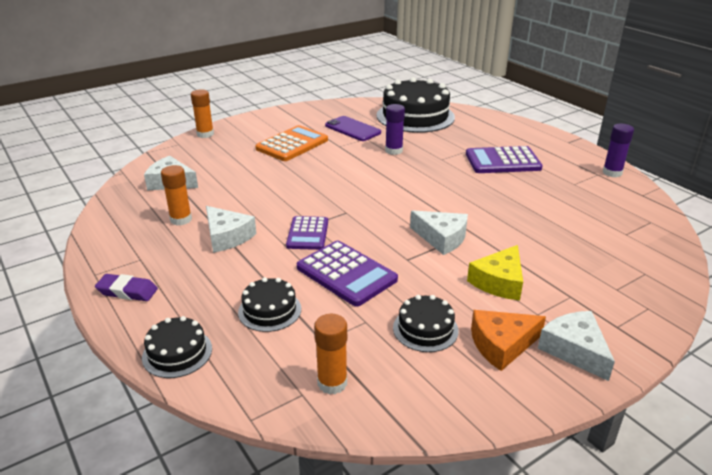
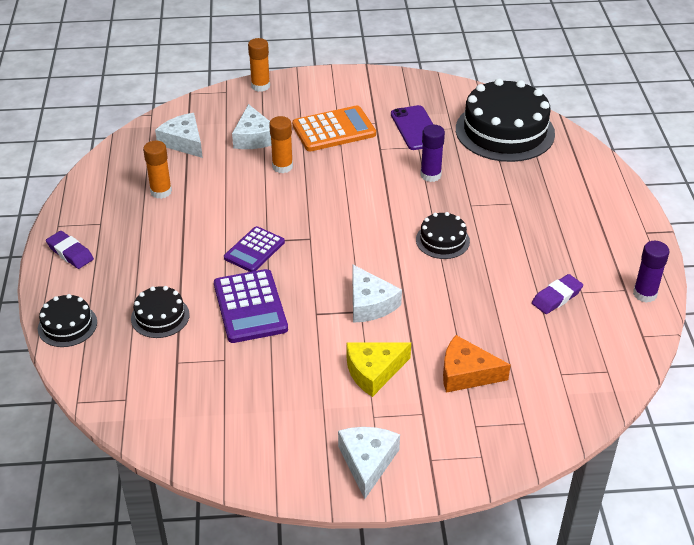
camera: 30 degrees right, 10 degrees up
white cheese [206,206,256,253] -> white cheese moved to [232,104,271,149]
orange glue stick [314,314,347,394] -> orange glue stick moved to [269,116,293,173]
black cake [393,295,459,352] -> black cake moved to [416,212,470,259]
purple calculator [466,146,543,173] -> none
orange cheese [471,310,546,371] -> orange cheese moved to [443,335,511,393]
none -> purple eraser [532,274,583,314]

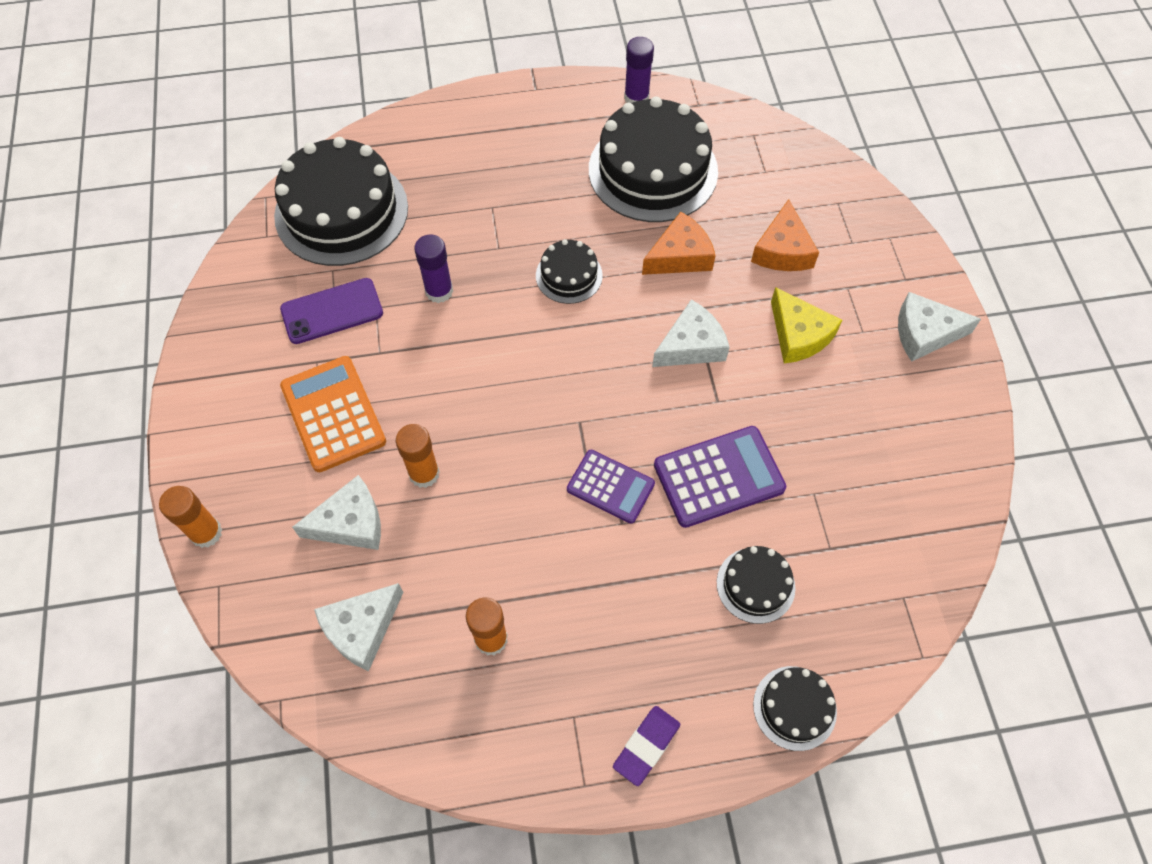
camera: 95 degrees left, 20 degrees up
purple eraser [532,274,583,314] -> black cake [589,96,718,222]
none -> orange cheese [642,212,716,275]

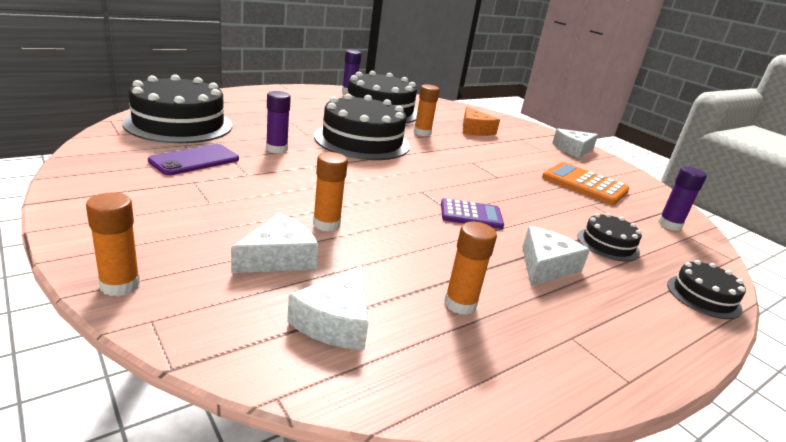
camera: 30 degrees left, 35 degrees down
orange calculator [280,356,386,472] -> orange calculator moved to [542,162,630,205]
black cake [536,239,603,304] -> black cake [314,94,410,160], size x2.05
purple eraser [613,706,680,786] -> none
orange cheese [642,212,716,275] -> orange glue stick [414,84,440,136]
white cheese [652,300,730,367] -> white cheese moved to [522,226,590,286]
purple calculator [654,426,786,528] -> none
yellow cheese [771,287,842,364] -> none
none -> purple glue stick [658,166,707,231]

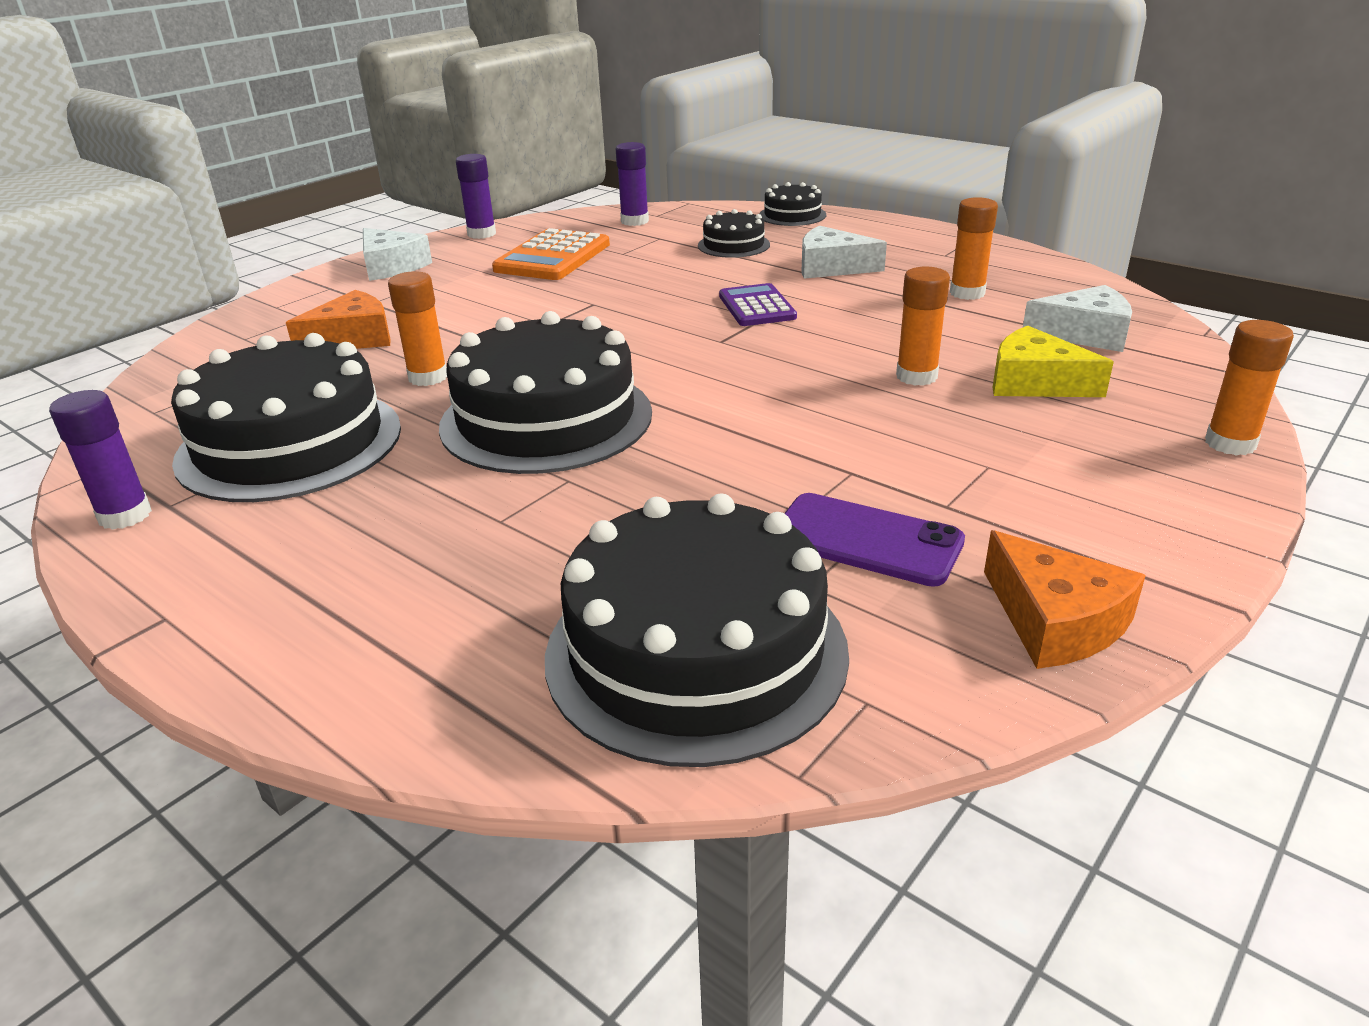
camera: 100 degrees left, 5 degrees up
white cheese [231,213,318,273] -> yellow cheese [993,326,1114,397]
purple glue stick [266,91,291,154] -> purple glue stick moved to [456,154,496,239]
none -> orange cheese [984,530,1146,669]

